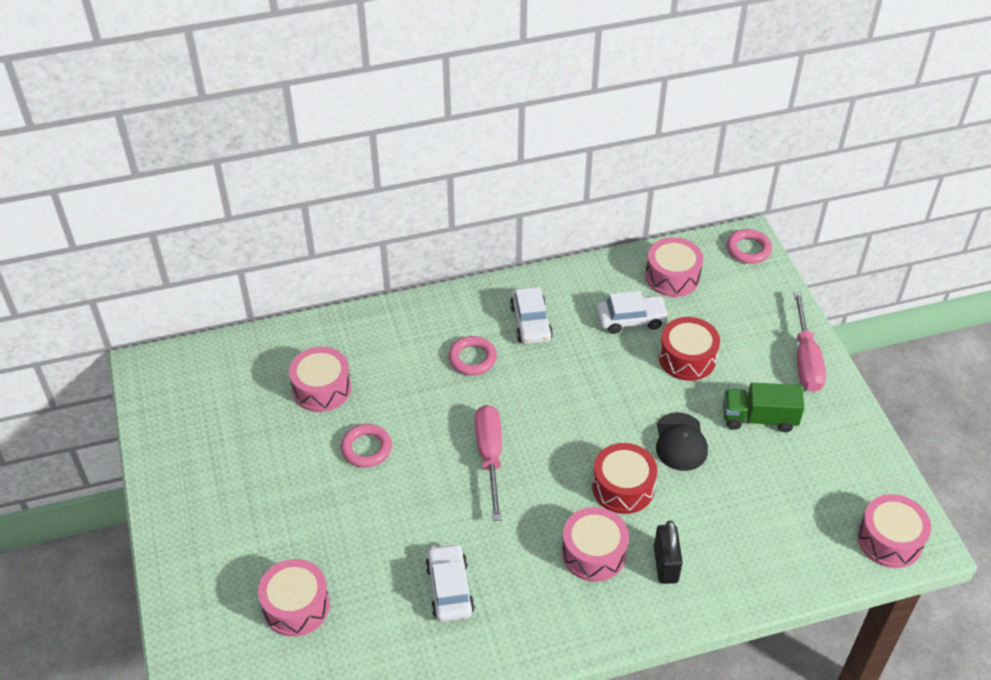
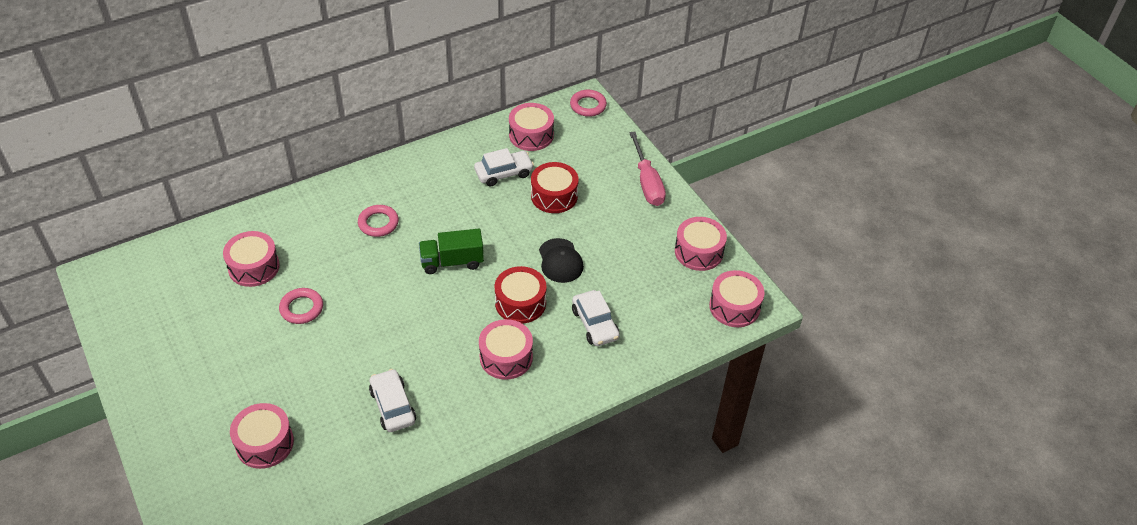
camera: 15 degrees left, 0 degrees up
pink screwdriver [475,405,502,521] -> none
white car [510,287,553,344] -> white car moved to [572,290,620,346]
black padlock [654,521,683,584] -> none
green truck [723,383,805,432] -> green truck moved to [419,229,484,274]
none -> pink drum [675,217,727,271]

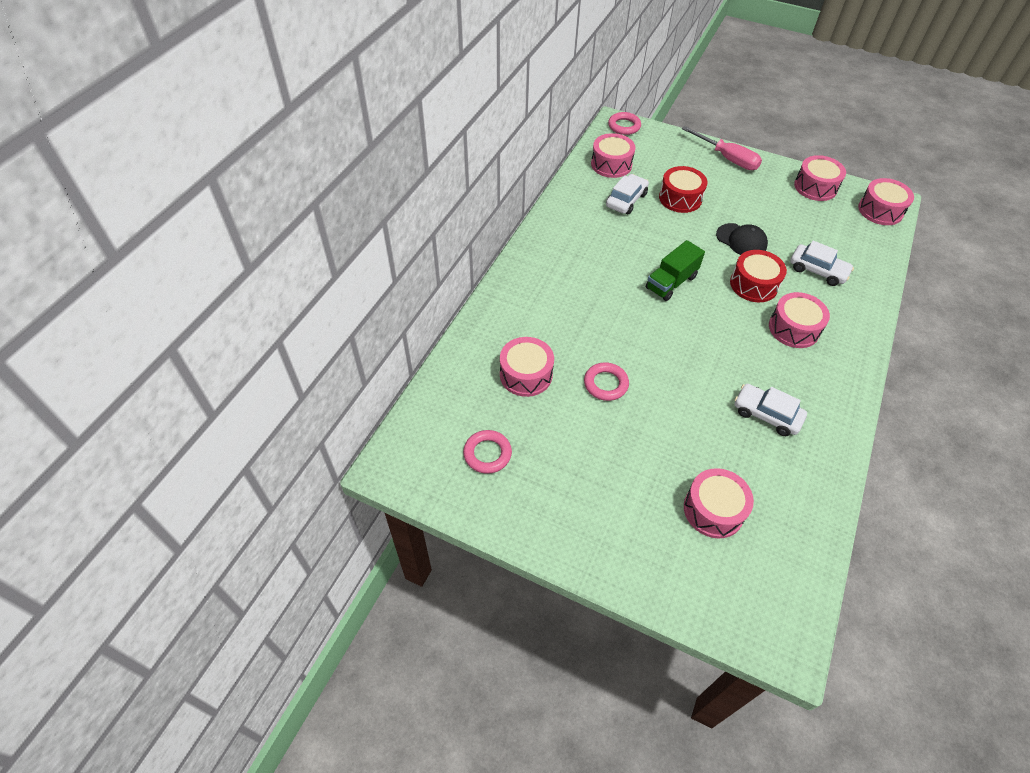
camera: 35 degrees left, 5 degrees up
pink ring [358,205,399,237] -> pink ring moved to [463,430,512,474]

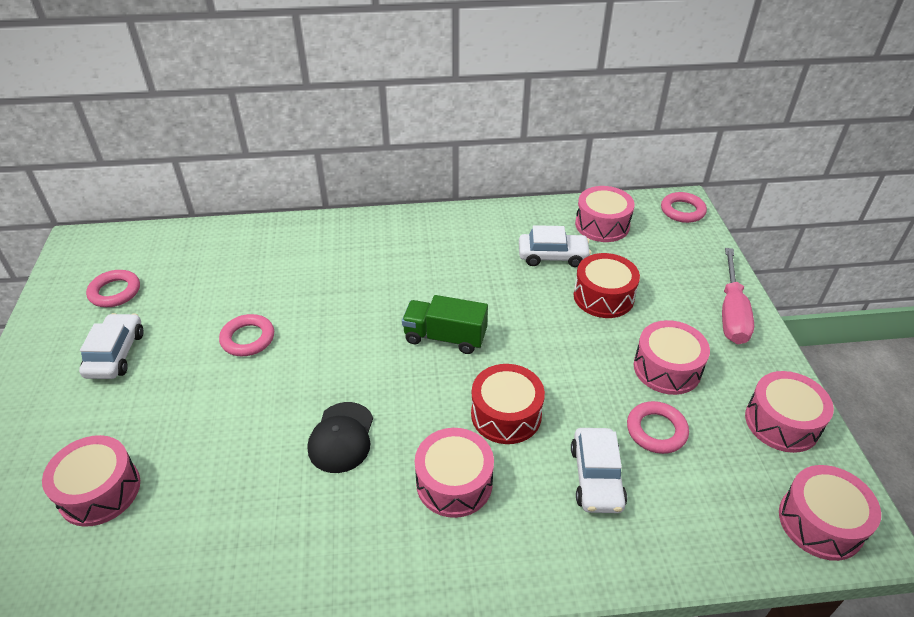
camera: 60 degrees right, 10 degrees down
pink drum [500,337,554,397] -> pink drum moved to [634,320,710,395]
black cap [716,223,768,255] -> black cap moved to [308,402,373,473]
white car [735,384,807,436] -> white car moved to [79,313,144,379]
none -> pink ring [627,401,689,454]

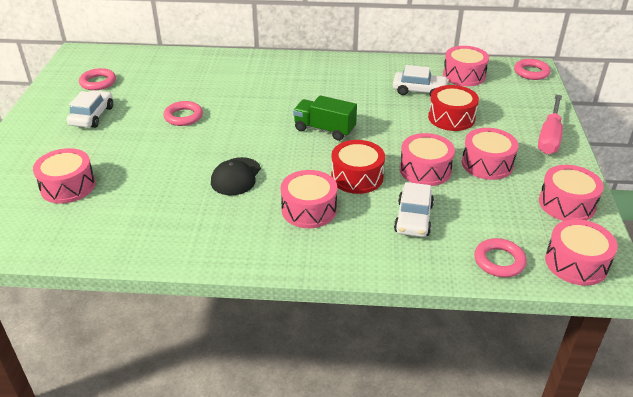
camera: 10 degrees right, 5 degrees down
pink ring [627,401,689,454] -> pink ring moved to [474,238,527,277]
none -> pink drum [400,133,455,186]

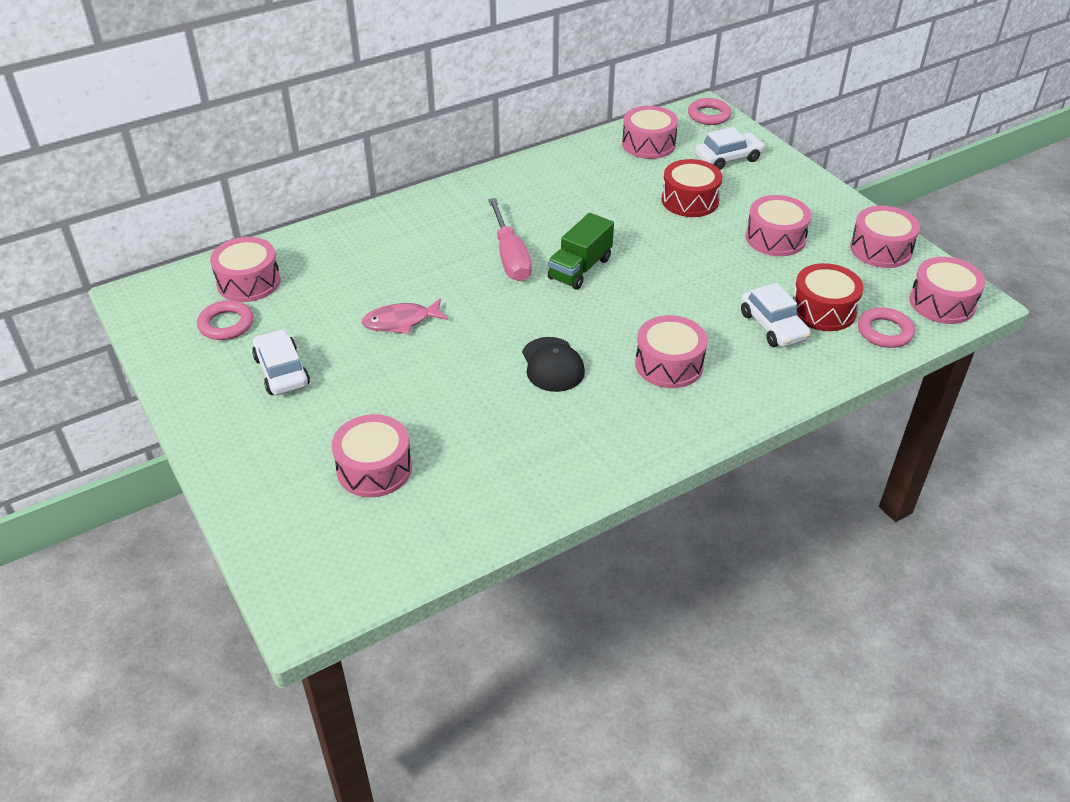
camera: 35 degrees left, 5 degrees up
pink ring [164,101,203,126] -> pink fish [362,298,448,334]
green truck [293,95,357,141] -> green truck turned 45 degrees counterclockwise [548,213,614,290]
red drum [331,140,385,194] -> red drum moved to [793,263,864,331]
white car [393,65,449,96] -> white car moved to [695,127,765,170]
pink drum [400,133,455,186] -> pink drum moved to [210,237,281,302]
pink screwdriver [538,95,563,154] -> pink screwdriver moved to [488,198,532,281]

